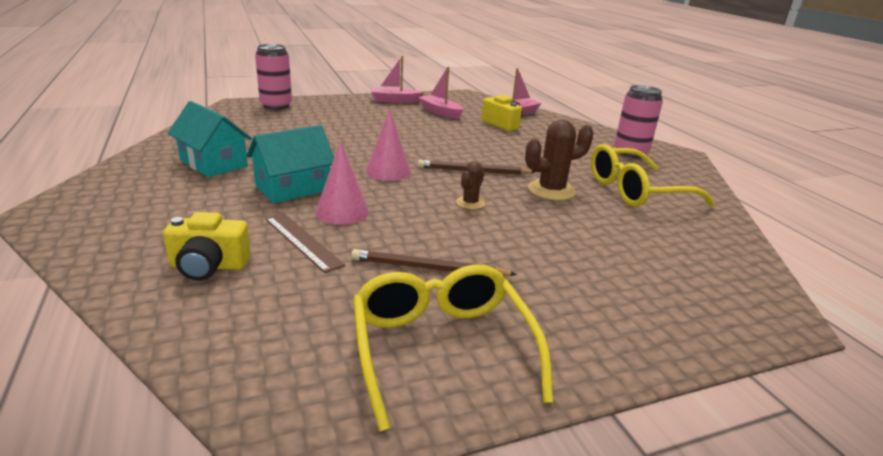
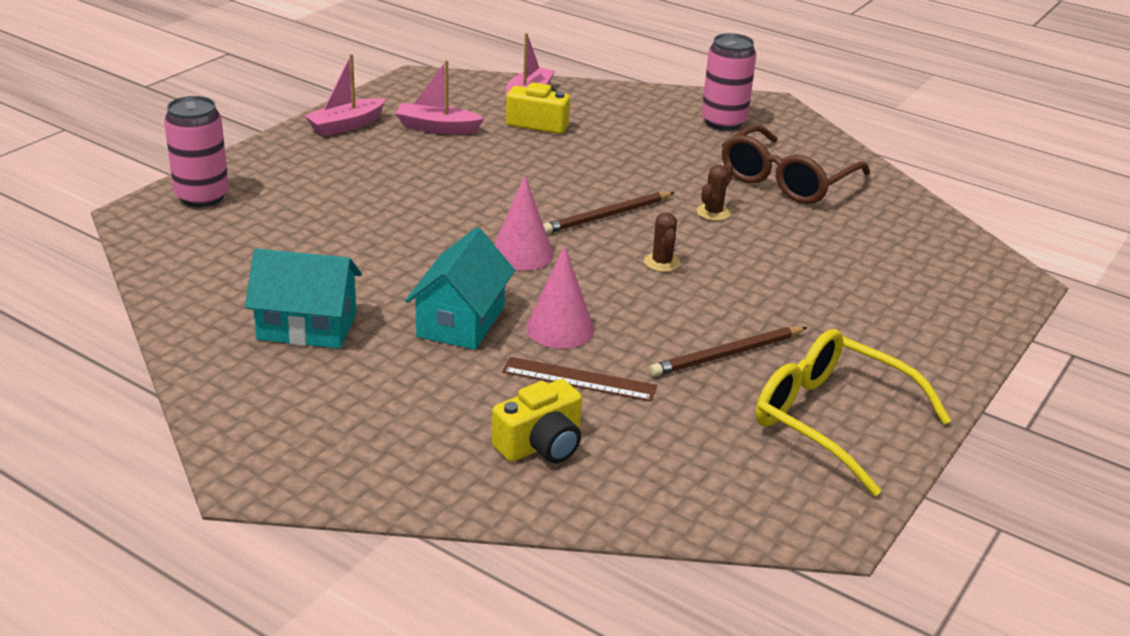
camera: 35 degrees left, 5 degrees up
brown cactus [525,119,594,201] -> brown cactus [697,162,733,221], size x0.57
yellow glasses [591,144,715,207] -> brown glasses [722,124,870,204]

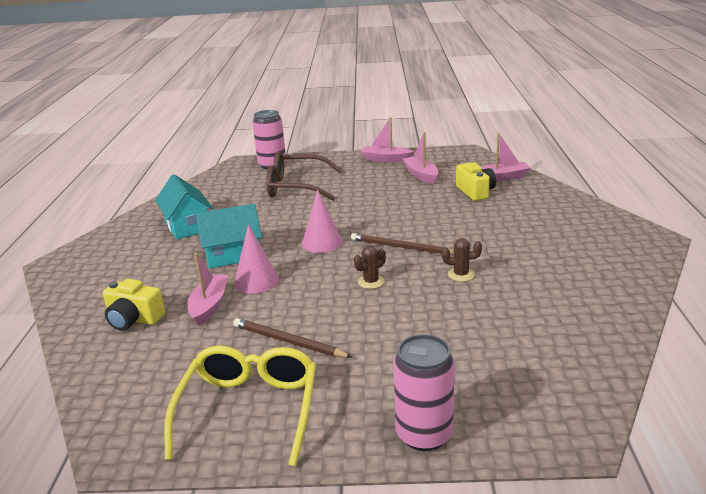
camera: 60 degrees right, 5 degrees down
brown ruler [502,357,657,401] -> pink boat [188,253,228,326]
pink can [702,33,756,130] -> pink can moved to [393,334,455,451]
brown glasses [722,124,870,204] -> brown glasses moved to [266,151,342,201]

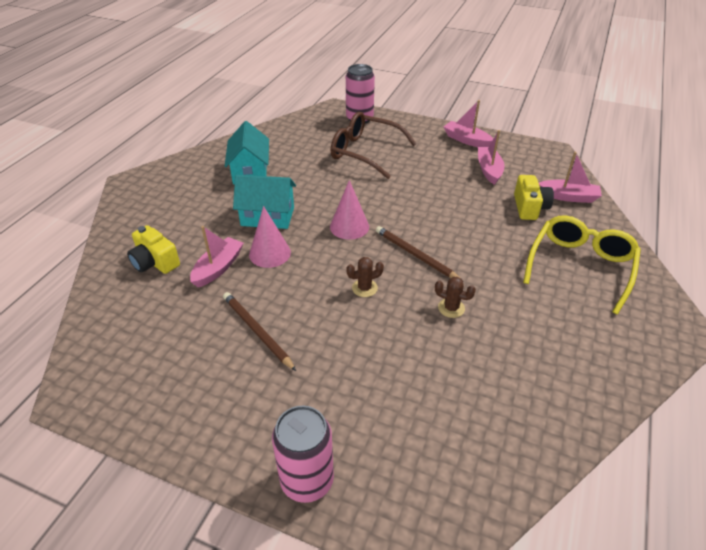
camera: 20 degrees right, 15 degrees up
yellow glasses [164,346,316,466] -> yellow glasses moved to [523,215,641,315]

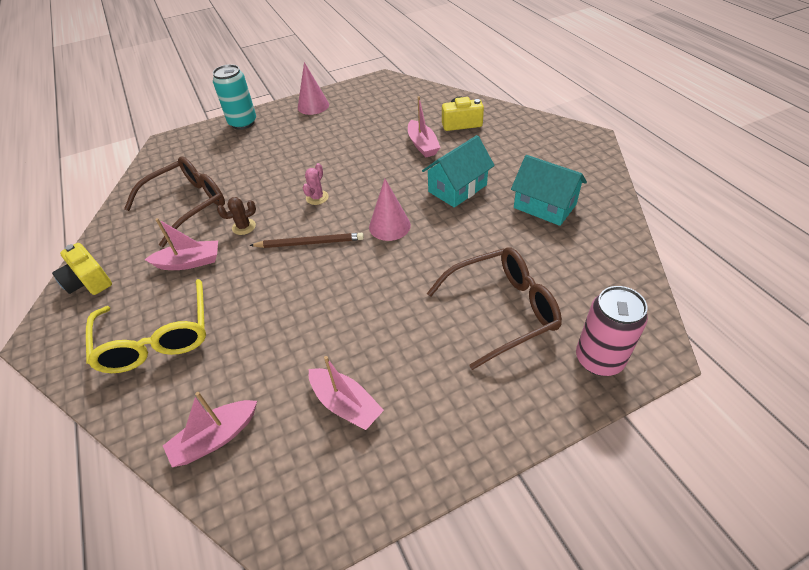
camera: 135 degrees right, 5 degrees up
brown pencil [223,292,296,371] -> none
pink cone [249,206,291,268] -> pink cone moved to [298,62,329,115]
pink can [272,406,334,503] -> turquoise can [213,64,256,129]
brown cactus [346,257,384,297] -> pink cactus [303,163,329,205]
pink boat [444,100,493,147] -> pink boat moved to [144,218,218,270]
yellow camera [514,175,554,220] -> yellow camera moved to [52,243,112,295]
none -> brown glasses [124,157,225,247]

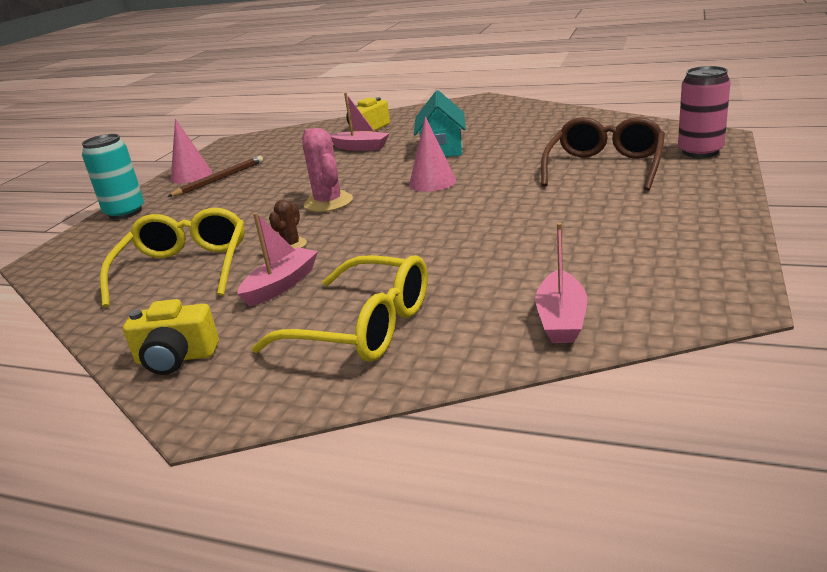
camera: 45 degrees left, 20 degrees down
brown glasses [124,157,225,247] -> yellow glasses [100,208,245,307]
brown pencil [249,233,364,248] -> brown pencil moved to [167,156,263,197]
pink cactus [303,163,329,205] -> pink cactus [302,128,353,212], size x1.76
pink boat [309,356,384,430] -> none
turquoise house [511,155,587,226] -> none

